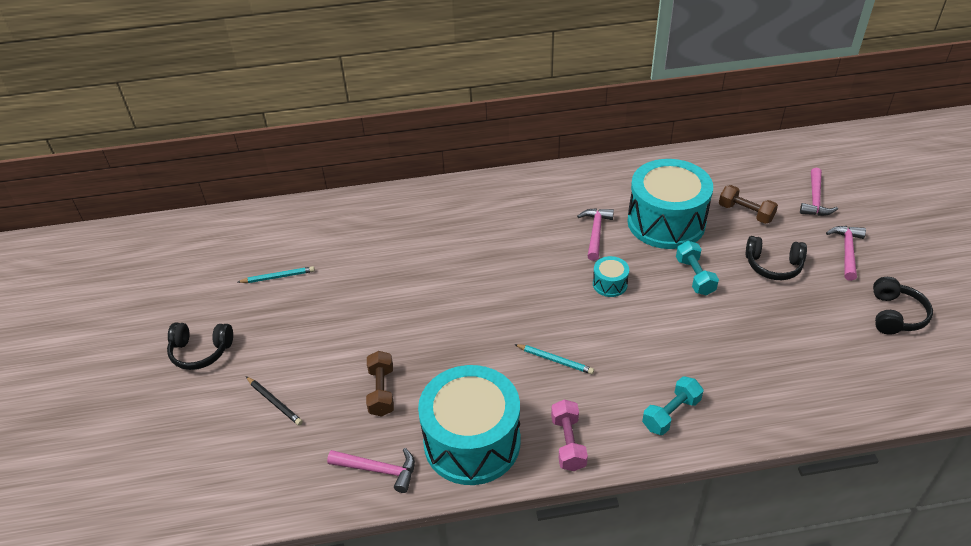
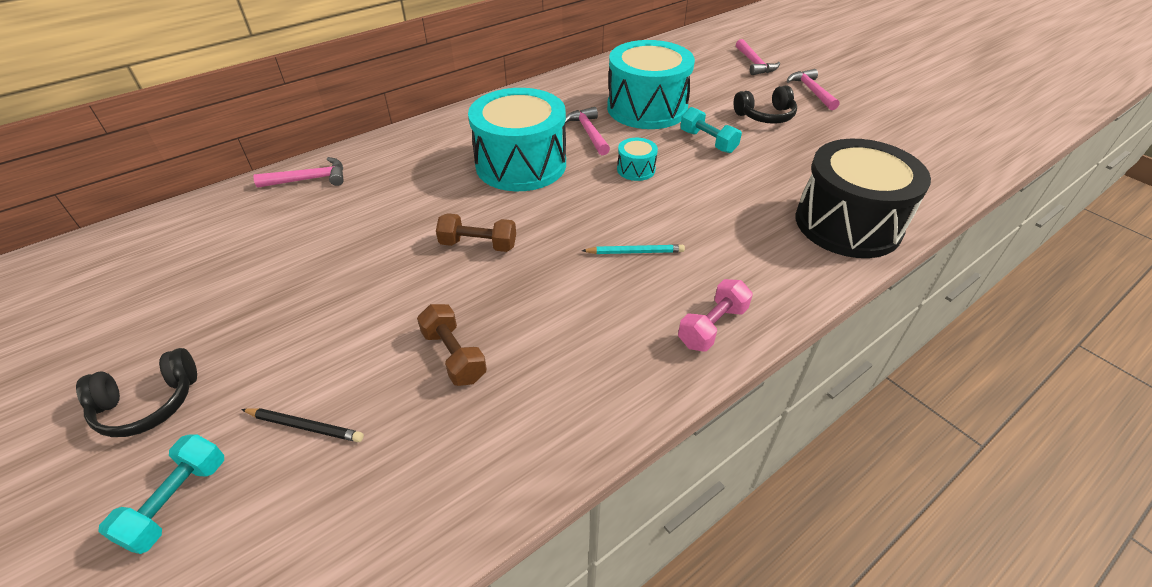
camera: 30 degrees left, 0 degrees up
turquoise pencil [238,266,315,283] -> none
pink hammer [327,448,415,493] -> pink hammer moved to [253,157,344,188]
turquoise drum [418,365,520,485] -> turquoise drum moved to [468,88,566,191]
pink dumbbell [551,399,588,471] -> pink dumbbell turned 75 degrees clockwise [678,279,753,351]
turquoise dumbbell [642,376,703,435] -> turquoise dumbbell moved to [98,434,224,554]
brown dumbbell [719,185,778,224] -> brown dumbbell moved to [436,213,516,252]
black headphones [873,277,933,335] -> none
none -> black drum [796,139,931,258]

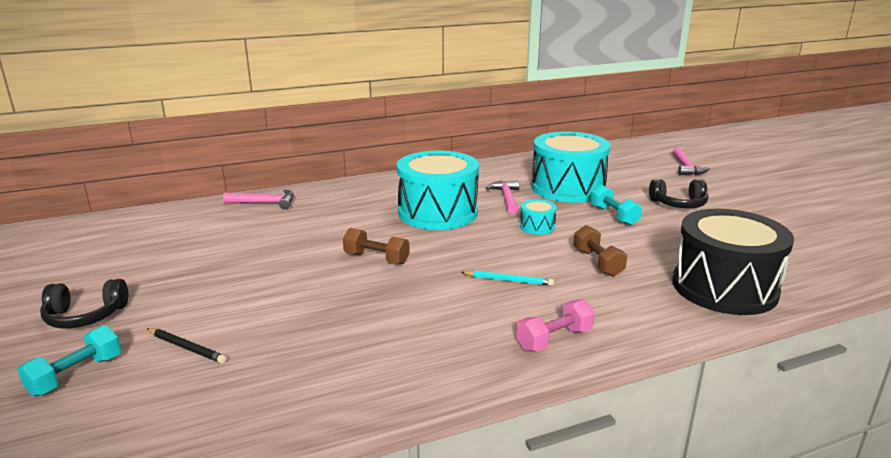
camera: 15 degrees right, 20 degrees down
brown dumbbell [417,304,487,386] -> brown dumbbell moved to [573,225,627,277]
pink hammer [787,69,840,110] -> none

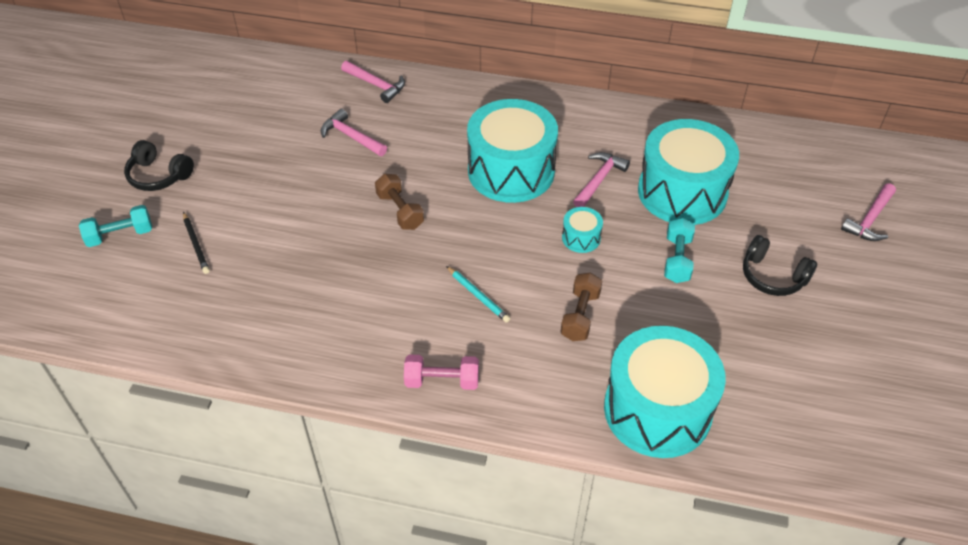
camera: 35 degrees right, 25 degrees up
black drum [673,209,794,315] -> turquoise drum [604,326,726,458]
none -> pink hammer [321,109,387,156]

